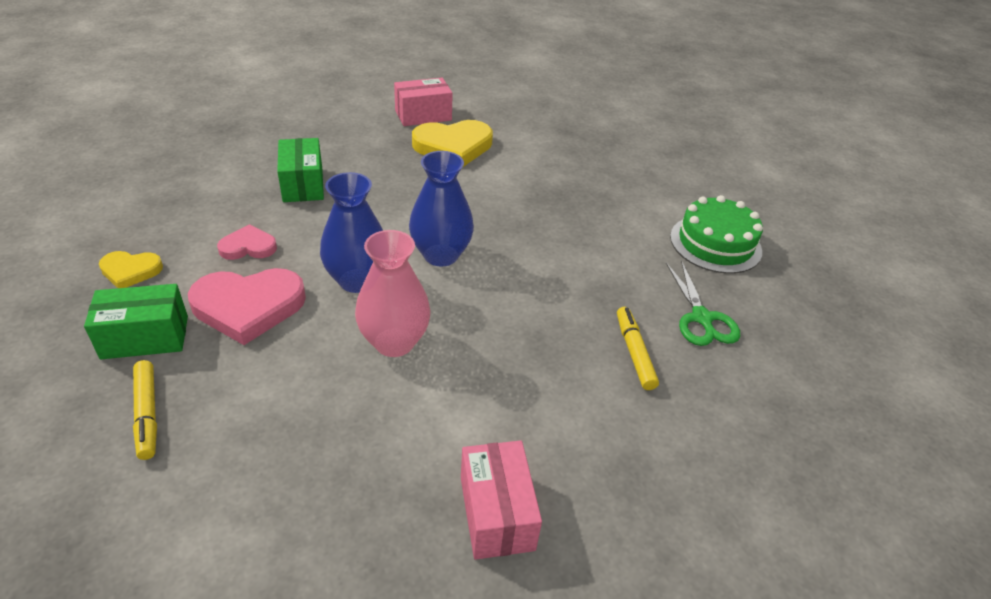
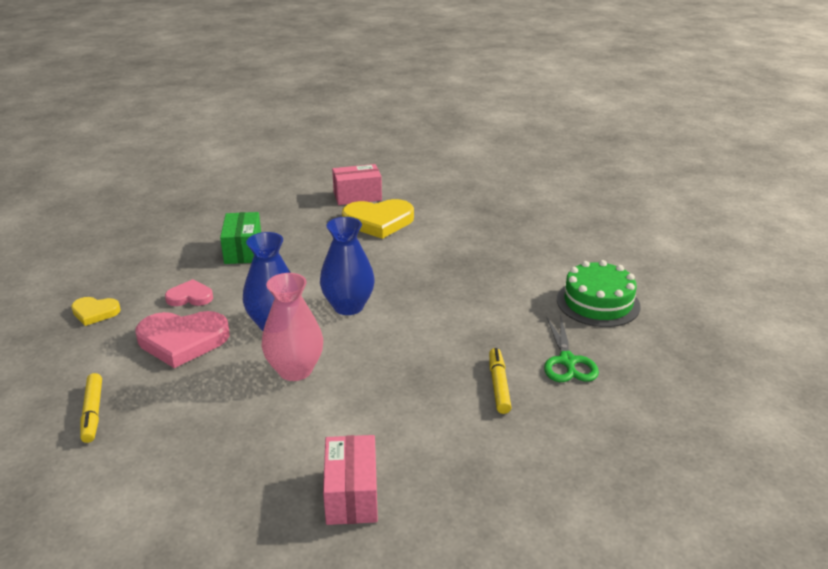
camera: 10 degrees right, 10 degrees down
green box [84,284,188,359] -> none

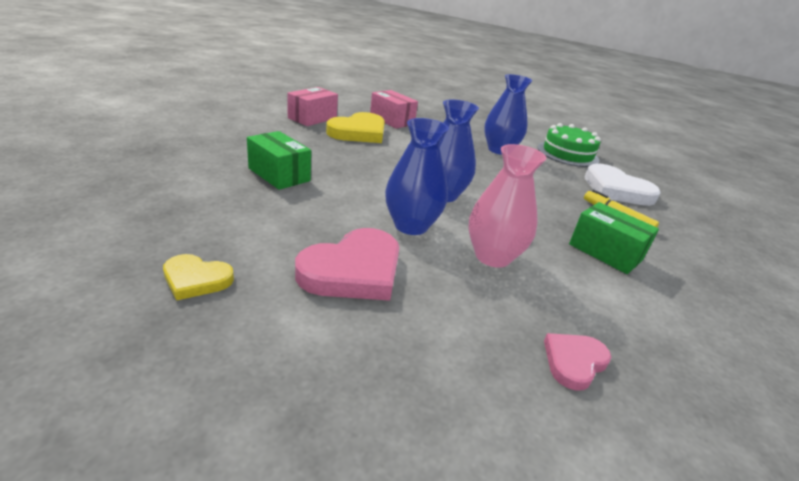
camera: 45 degrees left, 0 degrees up
yellow heart [71,297,121,326] -> yellow heart turned 45 degrees clockwise [163,254,234,301]
yellow marker [80,373,102,443] -> none
pink heart [165,279,213,306] -> pink heart moved to [544,333,611,391]
pink box [323,435,378,525] -> pink box moved to [370,90,418,129]
green scissors [544,317,599,382] -> white heart [585,163,661,206]
none -> blue vase [484,74,532,155]
none -> green box [569,202,659,274]

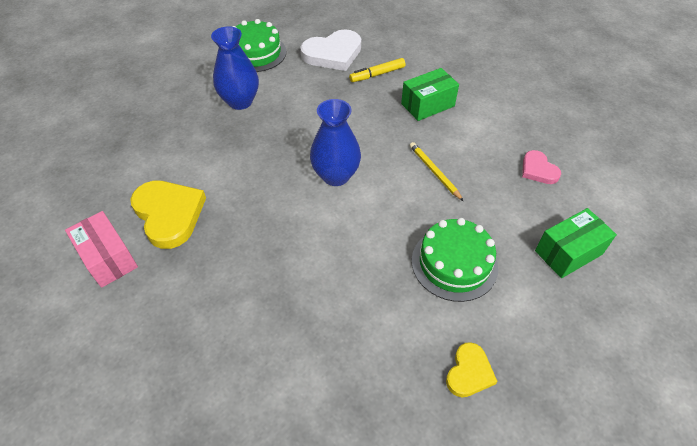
camera: 70 degrees left, 20 degrees up
green box [247,131,311,190] -> green box moved to [535,208,617,278]
pink heart [295,228,399,301] -> green cake [412,218,498,302]
pink box [370,90,418,129] -> none
blue vase [385,118,449,235] -> none
pink vase [469,144,546,268] -> yellow pencil [410,142,463,201]

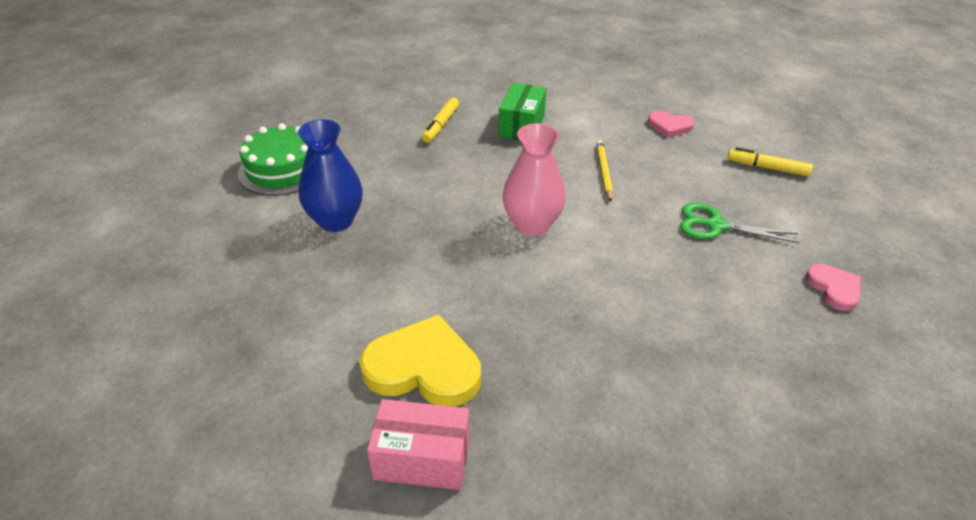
camera: 45 degrees left, 10 degrees down
white heart [300,29,361,71] -> none
blue vase [310,99,361,186] -> pink vase [502,123,566,236]
yellow pencil [410,142,463,201] -> yellow pencil turned 75 degrees clockwise [596,140,613,202]
green cake [412,218,498,302] -> green scissors [680,203,800,243]
yellow heart [446,342,497,397] -> pink heart [806,264,861,311]
green box [535,208,617,278] -> yellow marker [727,147,813,176]

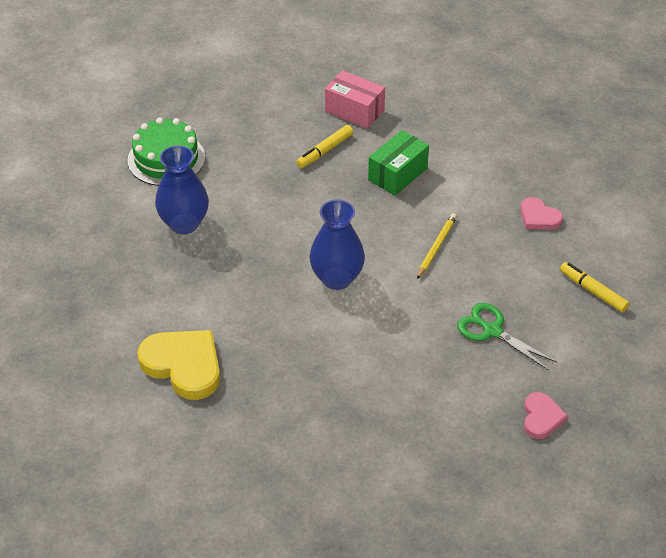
camera: 25 degrees right, 5 degrees up
pink box [367,399,470,490] -> pink box moved to [325,70,385,129]
pink vase [502,123,566,236] -> blue vase [309,199,365,290]

